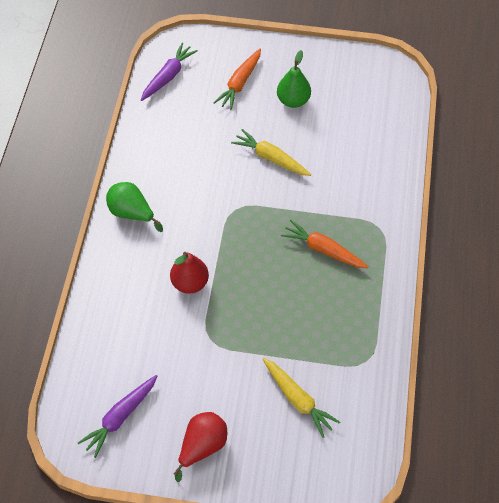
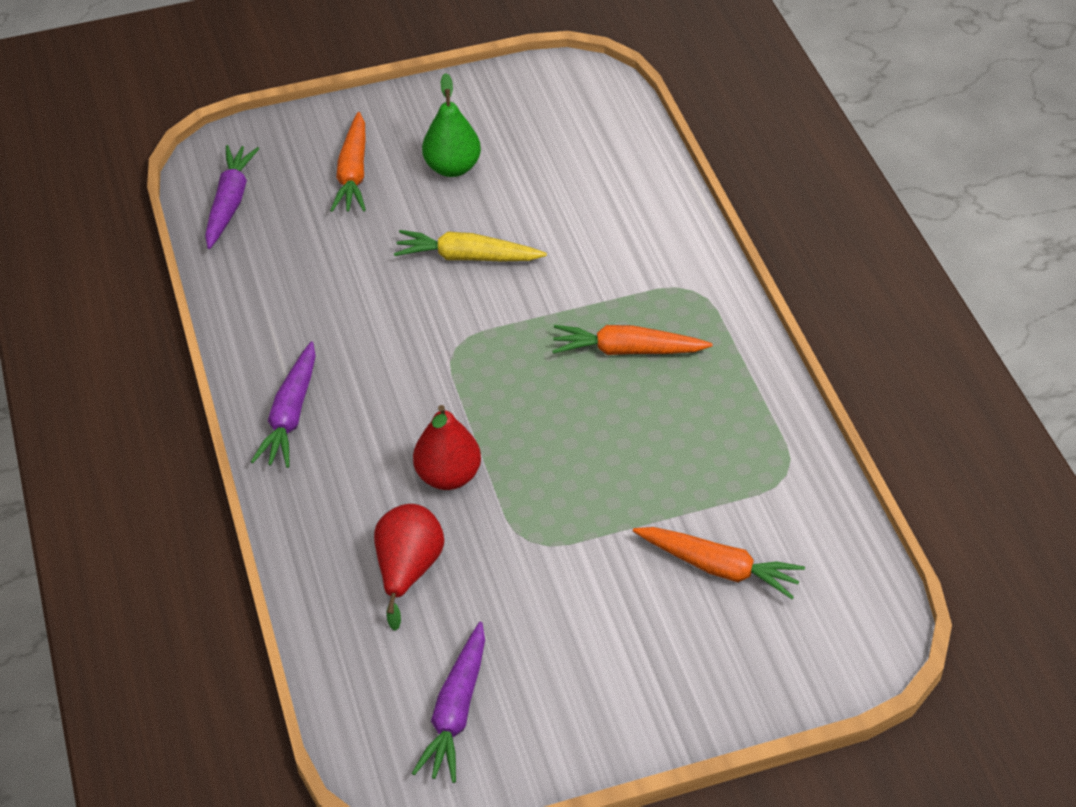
camera: 25 degrees left, 10 degrees down
green pear [106,182,163,232] -> purple carrot [251,342,316,468]
red pear [174,412,227,482] -> red pear moved to [374,504,444,631]
yellow carrot [263,358,340,438] -> orange carrot [633,527,805,599]

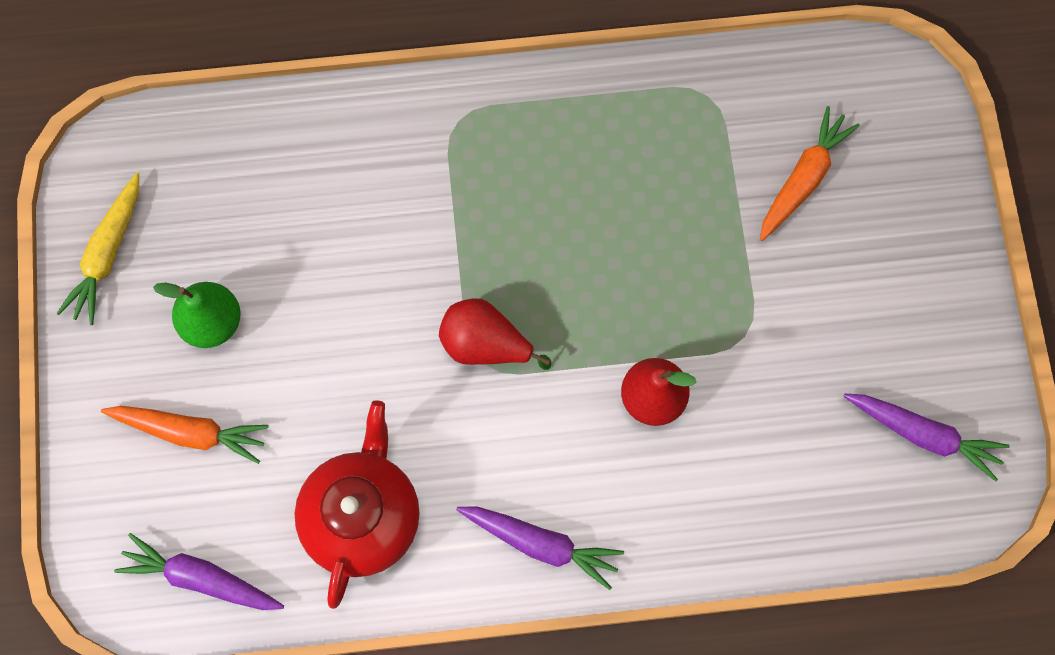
camera: 80 degrees left, 25 degrees up
red pear [374,504,444,631] -> red pear moved to [439,298,551,370]
yellow carrot [394,230,547,262] -> yellow carrot moved to [56,173,139,325]
orange carrot [552,325,713,355] -> none
none -> red teapot [294,400,420,609]

